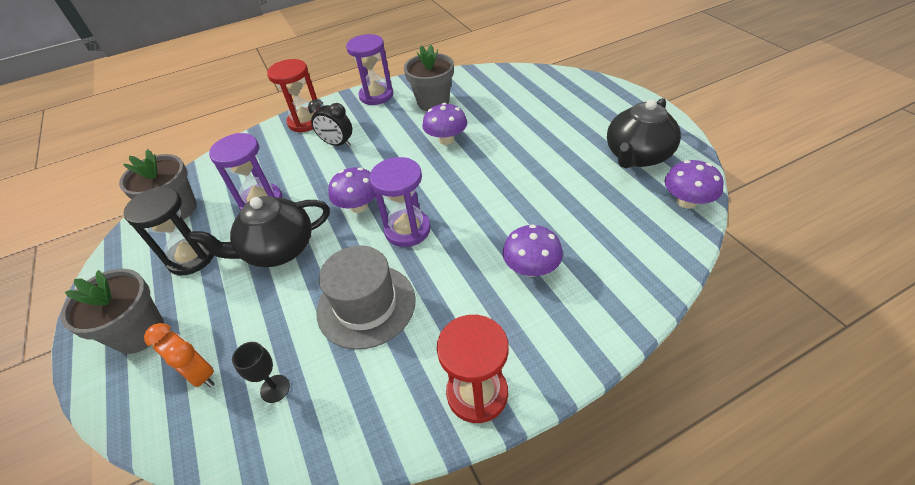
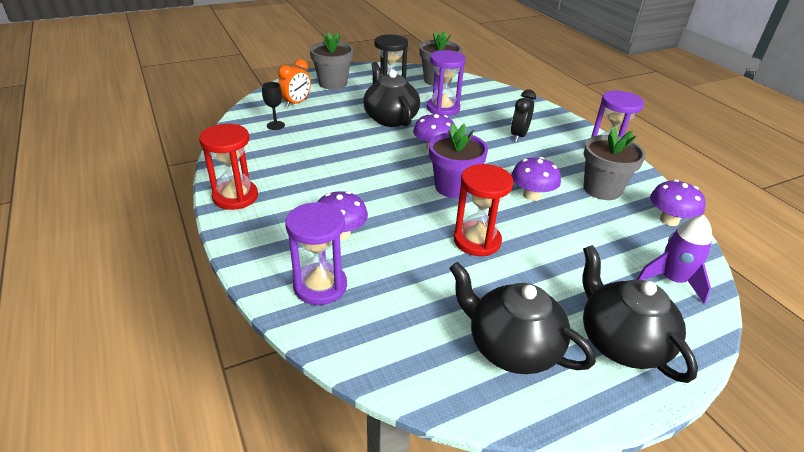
camera: 85 degrees right, 10 degrees down
red hourglass [267,59,320,133] -> red hourglass moved to [454,164,514,256]
grey hat [317,246,416,350] -> none
purple hourglass [369,157,431,247] -> purple hourglass moved to [285,202,347,305]
purple mushroom [665,160,724,209] -> purple mushroom moved to [650,179,706,226]
none -> purple flower pot [429,123,488,198]
none -> black teapot [582,245,698,383]
none -> purple rocket [637,215,712,304]

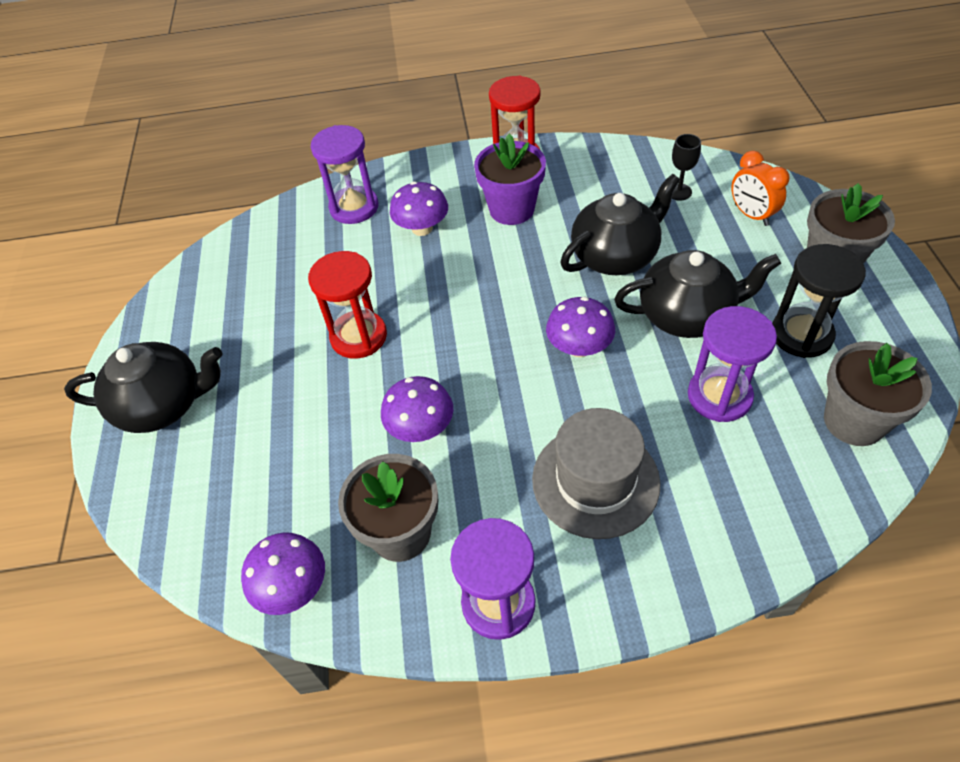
camera: 115 degrees right, 15 degrees up
purple flower pot [429,123,488,198] -> purple flower pot moved to [474,134,546,225]
black teapot [449,262,596,374] -> black teapot moved to [560,174,680,275]
black clock [511,89,536,142] -> grey hat [532,408,661,539]
purple rocket [637,215,712,304] -> none

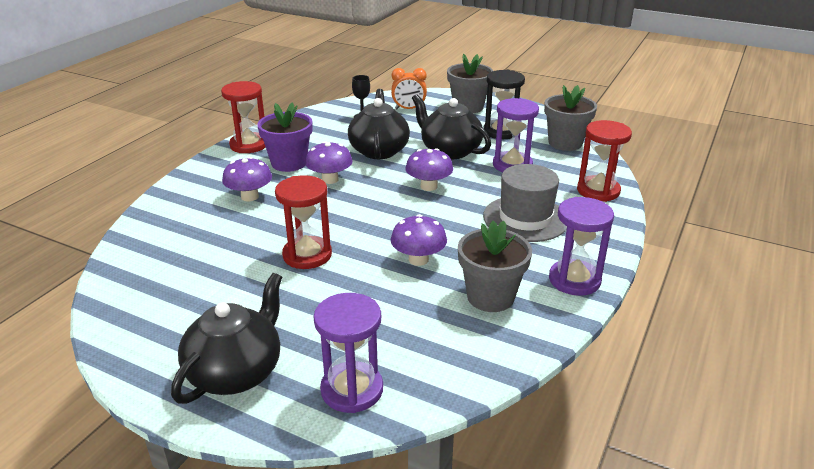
camera: 60 degrees left, 20 degrees down
purple mushroom [241,532,325,615] -> purple mushroom moved to [305,141,353,184]
purple hourglass [311,125,378,224] -> purple hourglass moved to [314,293,383,413]
black teapot [614,250,781,338] -> black teapot turned 75 degrees counterclockwise [412,94,491,159]
none -> red hourglass [577,120,632,202]

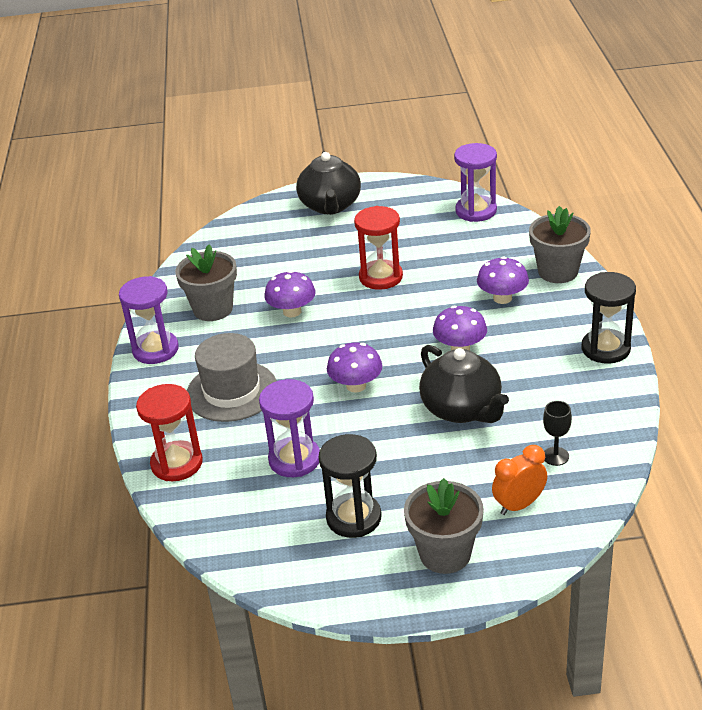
camera: 150 degrees right, 5 degrees up
red hourglass [221,81,266,153] -> black hourglass [582,272,636,364]
purple flower pot [257,102,313,172] -> none
purple hourglass [314,293,383,413] -> purple hourglass moved to [454,143,497,222]
black teapot [412,94,491,159] -> none
grey flower pot [544,85,597,151] -> grey flower pot moved to [529,206,591,283]

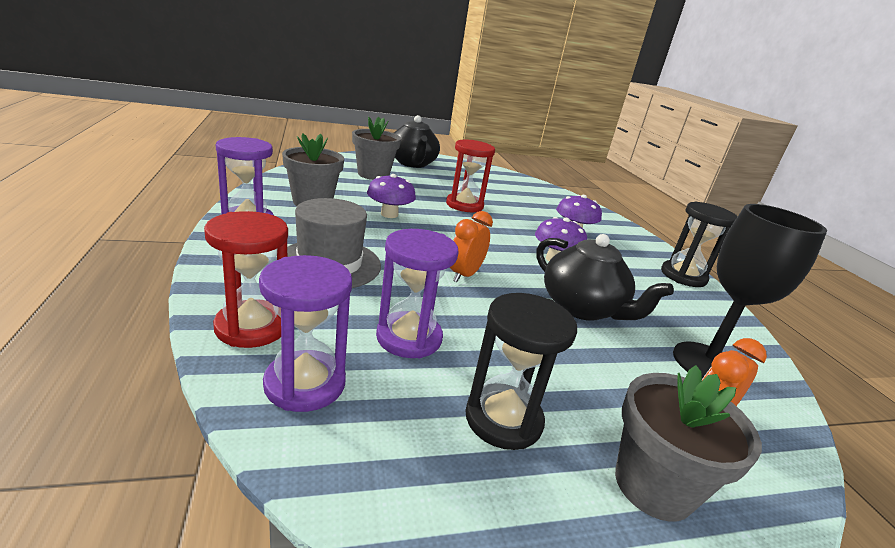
camera: 15 degrees left, 10 degrees down
purple mushroom [327,343,383,393] -> orange clock [450,211,493,282]
purple hourglass [454,143,497,222] -> purple hourglass moved to [259,255,352,412]
grey flower pot [529,206,591,283] -> grey flower pot moved to [352,117,401,180]
black goblet [543,401,572,466] -> black goblet [673,204,827,379], size x2.22

